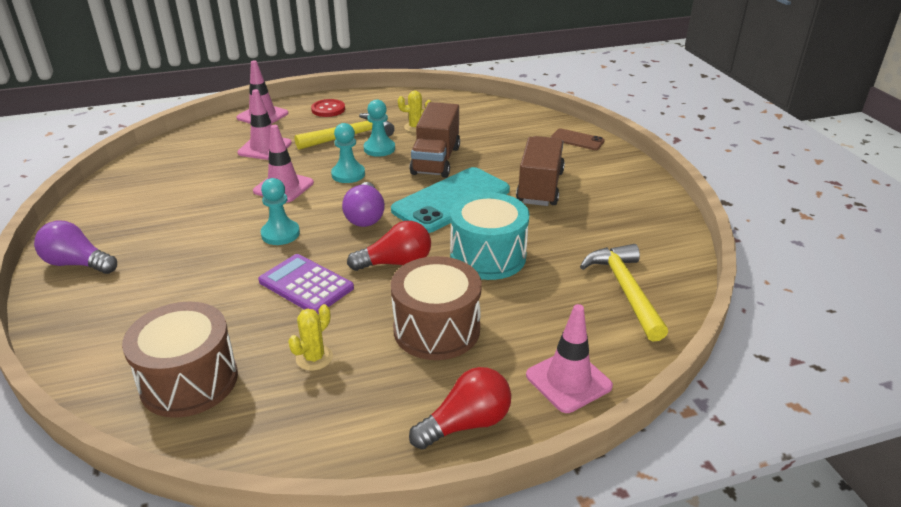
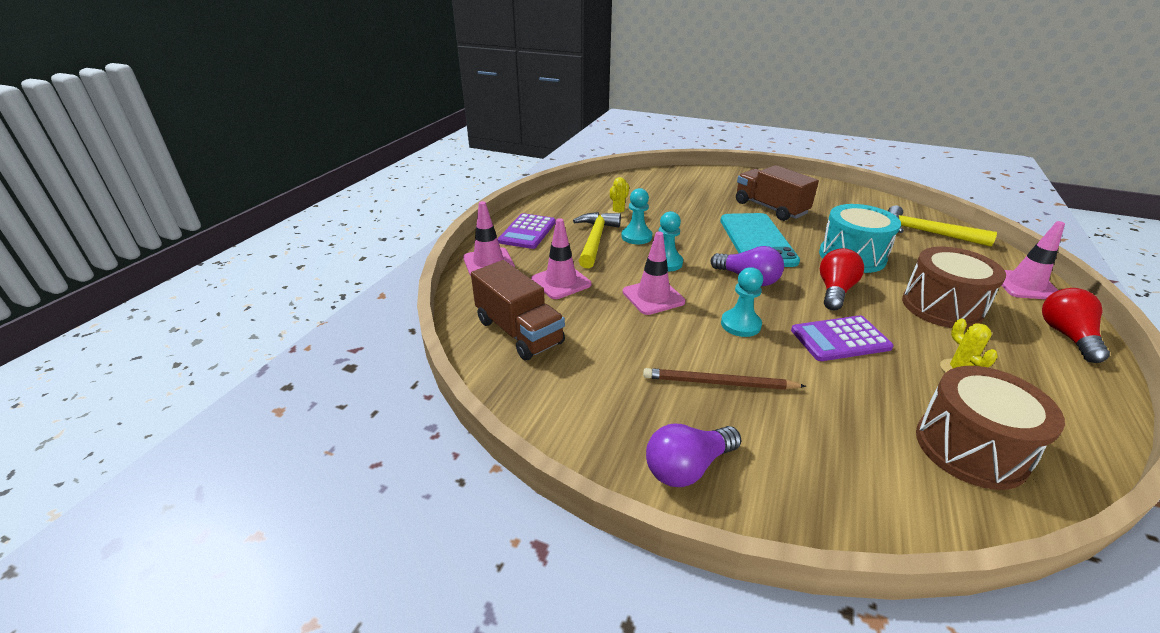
camera: 50 degrees left, 0 degrees up
red button [311,99,345,117] -> purple calculator [498,213,556,249]
brown truck [410,102,460,178] -> brown truck moved to [471,260,565,360]
brown phone [551,128,605,150] -> none
none -> brown pencil [643,368,806,390]

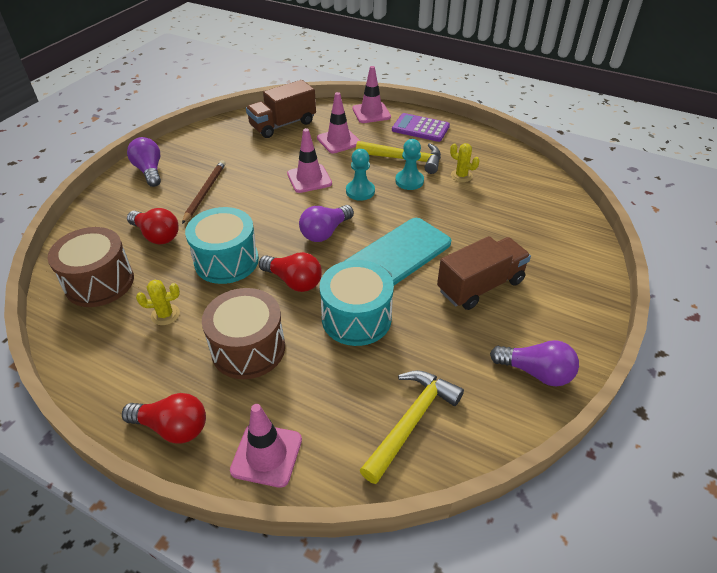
camera: 95 degrees right, 10 degrees up
turquoise phone [720,213,800,267] -> turquoise phone turned 45 degrees counterclockwise [345,218,451,285]
turquoise pawn [721,267,763,337] -> none
purple calculator [791,315,894,361] -> turquoise drum [185,207,259,284]
none -> red light bulb [127,208,179,244]
none -> purple light bulb [490,340,579,387]

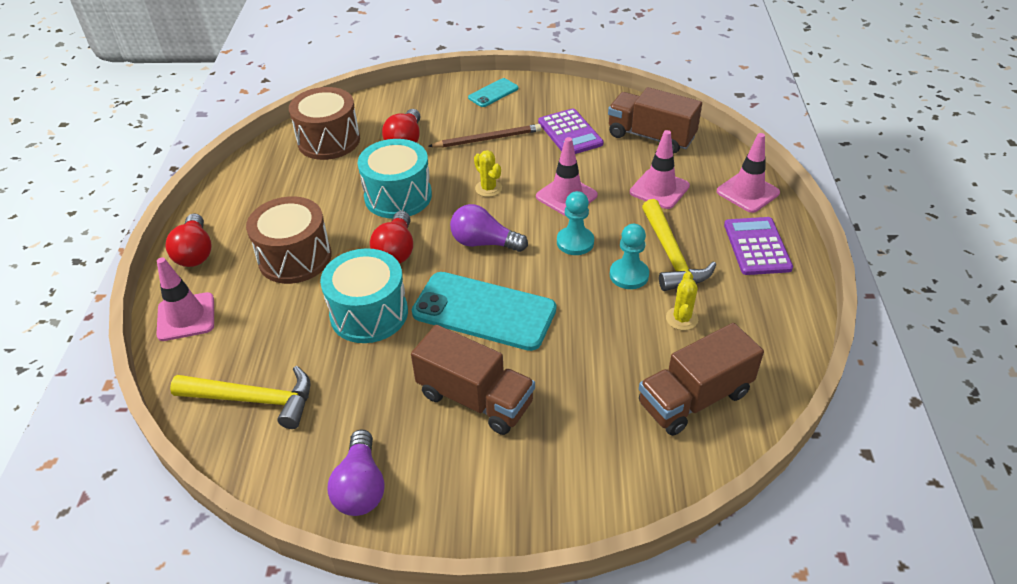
camera: 65 degrees right, 0 degrees up
purple light bulb [127,137,161,187] -> turquoise phone [468,78,519,107]
yellow cactus [136,280,180,325] -> yellow cactus moved to [474,150,502,197]
none -> purple calculator [538,108,604,154]
none -> brown truck [639,323,764,436]

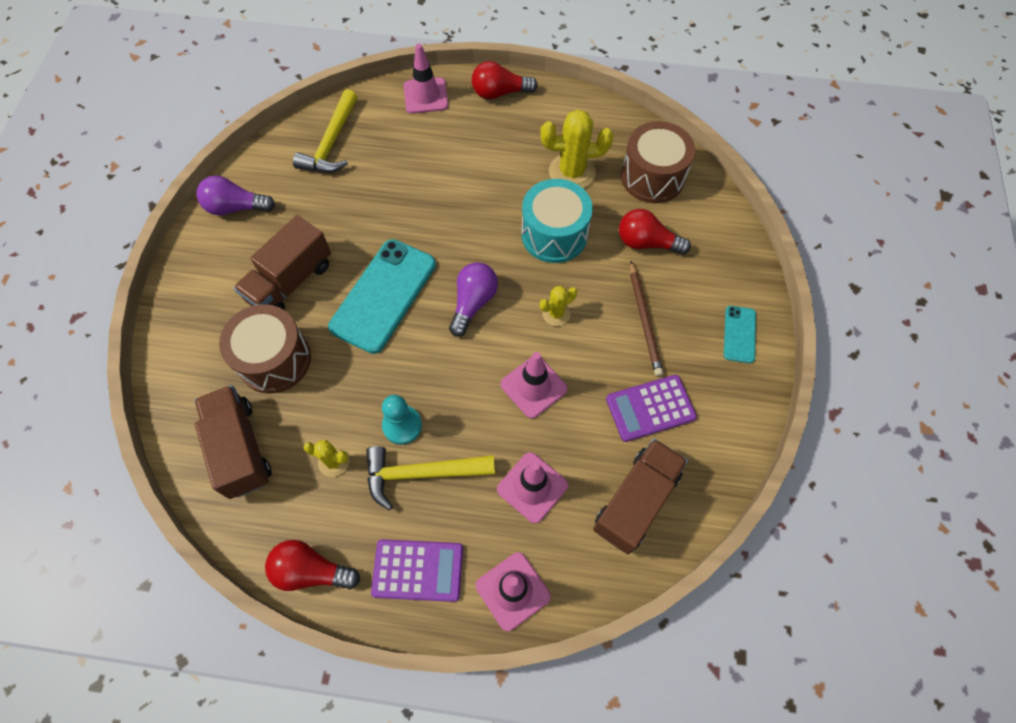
camera: 95 degrees right, 20 degrees up
brown drum [246,196,332,284] -> brown drum moved to [219,304,311,394]
turquoise drum [320,248,408,343] -> none
red light bulb [370,211,413,264] -> red light bulb moved to [265,540,360,591]
turquoise phone [468,78,519,107] -> turquoise phone turned 45 degrees clockwise [724,306,756,363]
turquoise pawn [557,191,594,255] -> none
none -> yellow cactus [541,109,613,188]

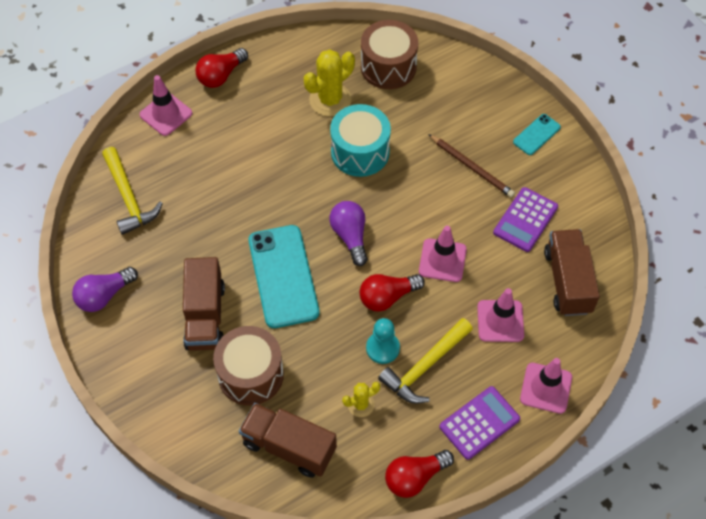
camera: 40 degrees left, 5 degrees down
yellow cactus [540,286,577,326] -> none
red light bulb [619,209,691,255] -> red light bulb moved to [360,274,425,312]
turquoise phone [724,306,756,363] -> turquoise phone turned 75 degrees clockwise [513,114,561,155]

